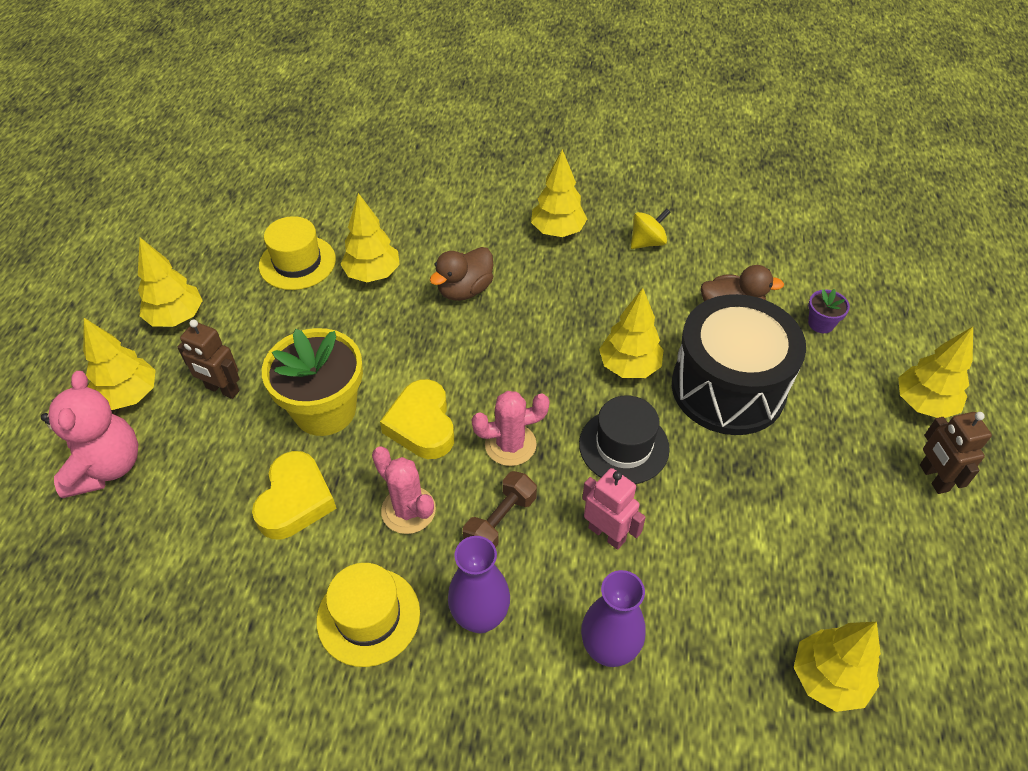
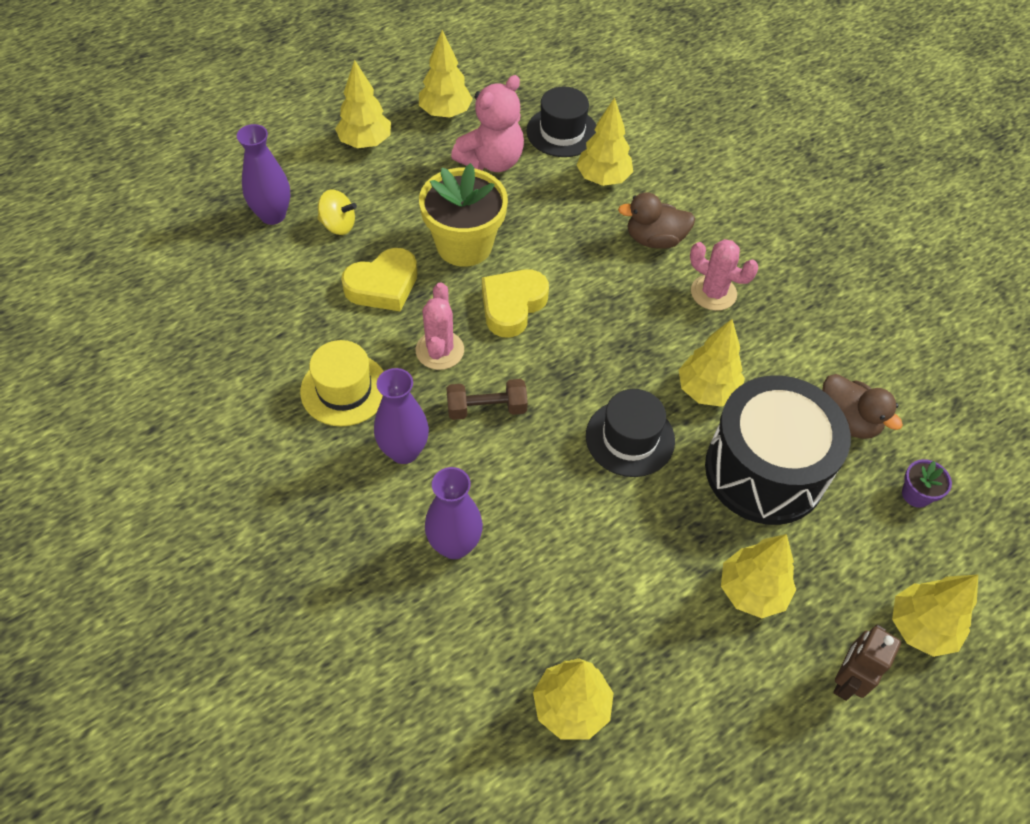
camera: 45 degrees right, 5 degrees up
pink teddy bear [41,371,138,498] -> pink teddy bear moved to [451,75,524,172]
brown robot [177,319,240,399] -> none
yellow hat [259,216,336,290] -> black hat [526,87,596,157]
pink cactus [471,391,550,466] -> pink cactus moved to [690,239,758,311]
yellow tree [531,149,587,237] -> yellow tree moved to [721,534,796,618]
pink robot [582,468,646,550] -> none
yellow spinning top [631,208,670,249] -> yellow spinning top moved to [317,190,357,235]
none -> purple vase [237,124,290,225]

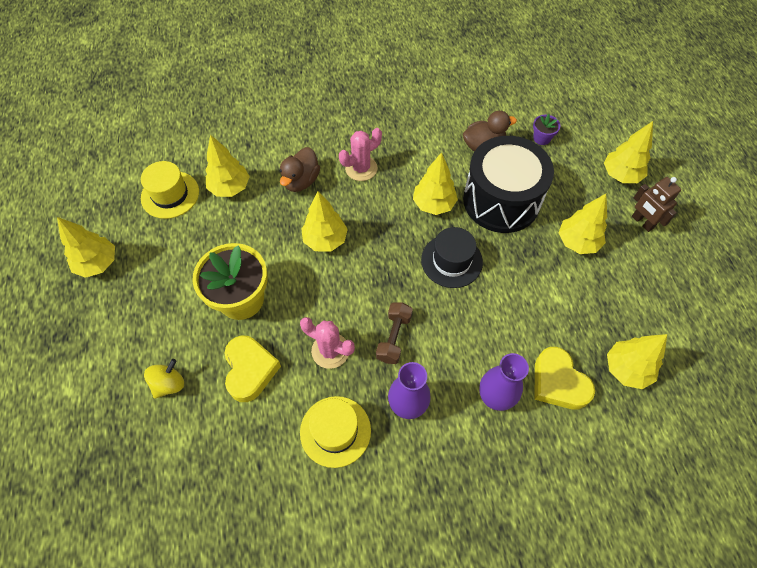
camera: 65 degrees left, 5 degrees up
purple vase [237,124,290,225] -> none
yellow tree [335,60,391,148] -> yellow tree moved to [301,191,348,252]
pink teddy bear [451,75,524,172] -> none
yellow heart [482,269,549,338] -> yellow heart moved to [535,347,595,410]
black hat [526,87,596,157] -> yellow hat [141,161,199,219]

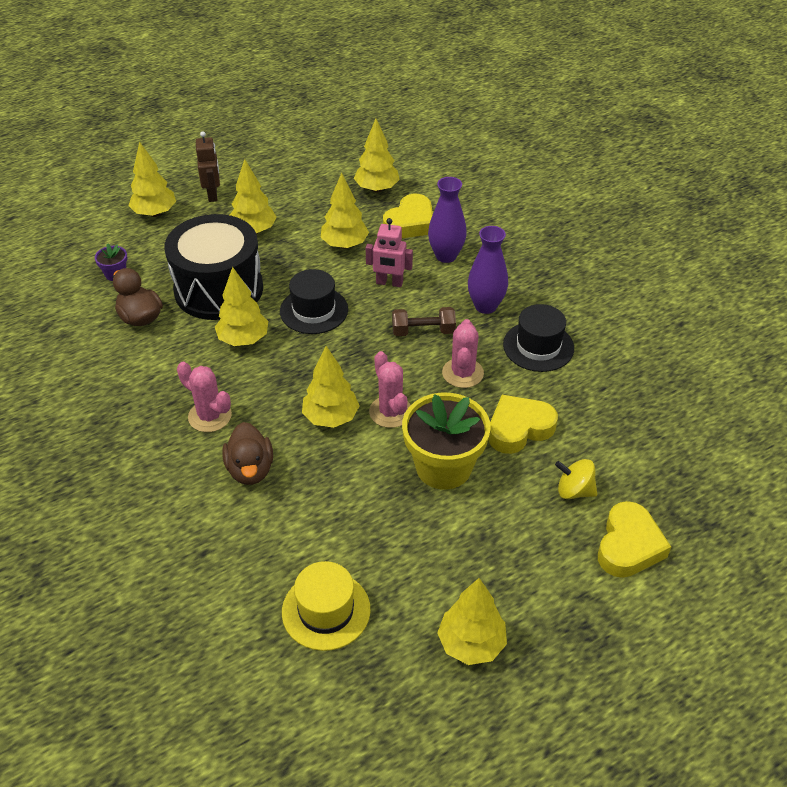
camera: 110 degrees left, 15 degrees down
yellow tree [205,135,250,197] -> yellow tree moved to [321,172,369,249]
brown duck [280,147,320,192] -> brown duck turned 75 degrees clockwise [223,422,273,485]
yellow hat [300,396,371,468] -> black hat [503,304,574,372]
brown robot [632,177,681,232] -> brown robot turned 45 degrees counterclockwise [196,131,220,202]
none -> pink robot [366,218,413,287]
none -> pink cactus [369,351,411,428]
none -> yellow heart [598,501,671,578]

